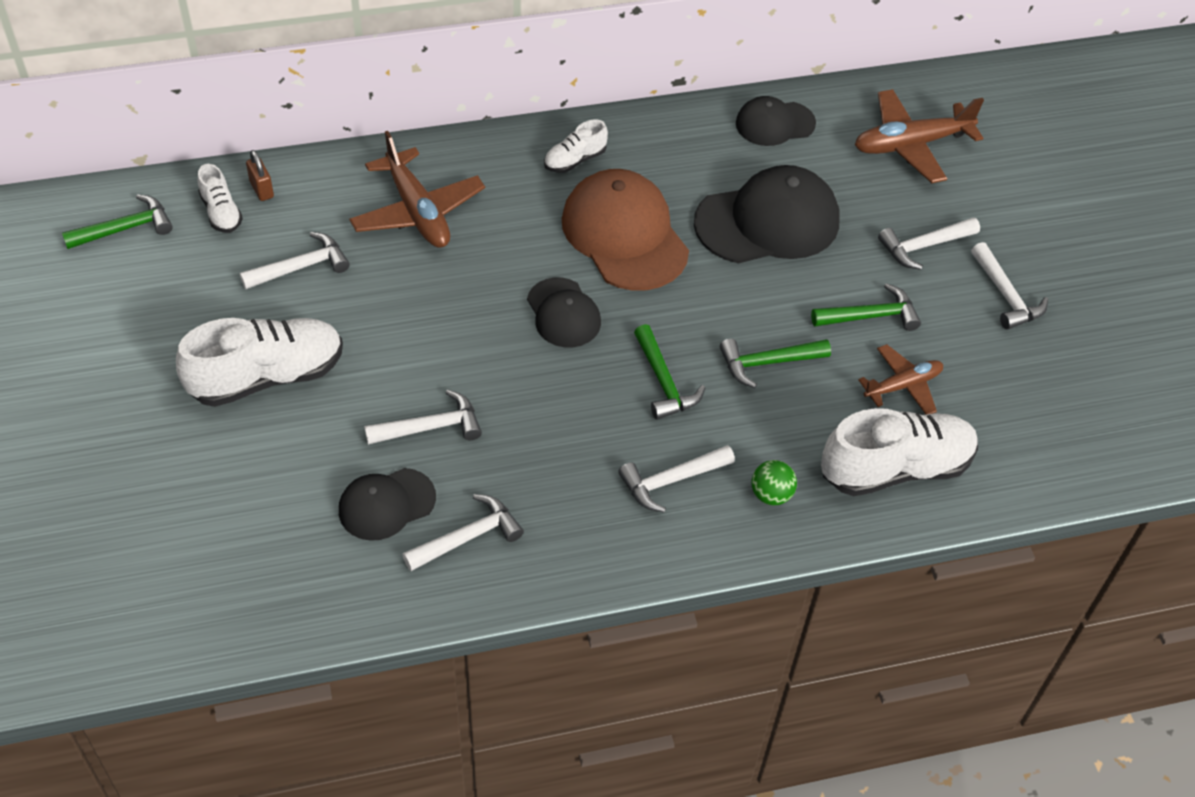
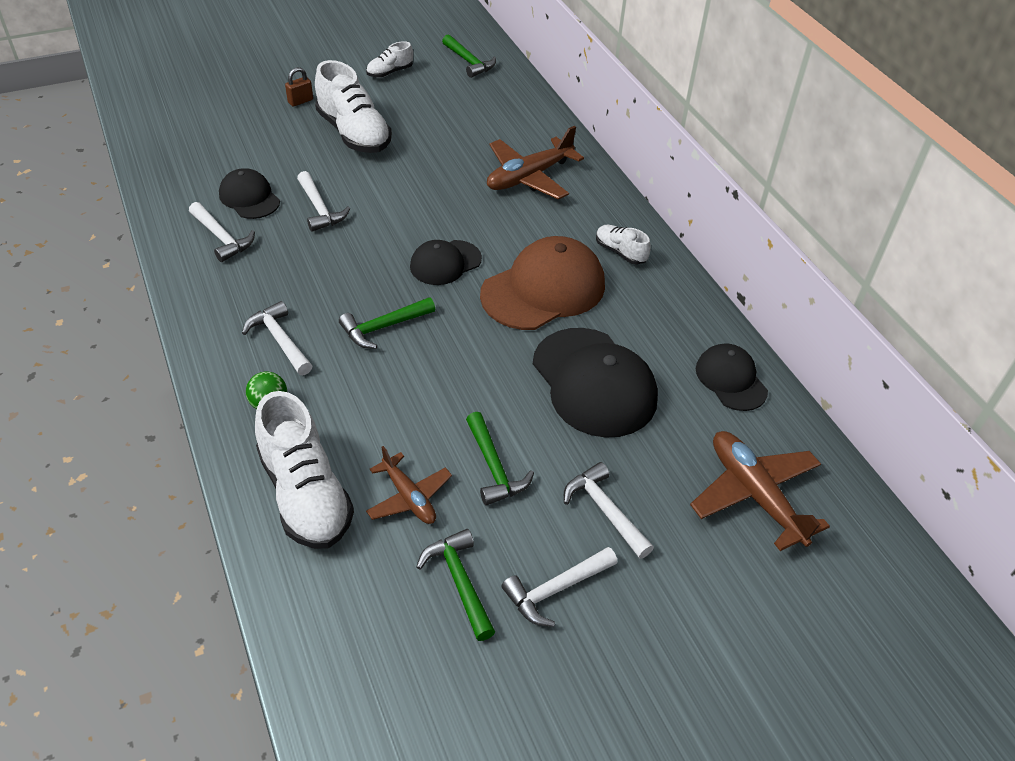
camera: 80 degrees right, 5 degrees down
white shoe [198,164,243,233] -> white shoe moved to [366,41,413,78]
white hammer [240,232,350,289] -> none
brown padlock [246,150,274,201] -> brown padlock moved to [285,67,313,106]
green hammer [720,339,831,388] -> green hammer moved to [416,529,495,641]

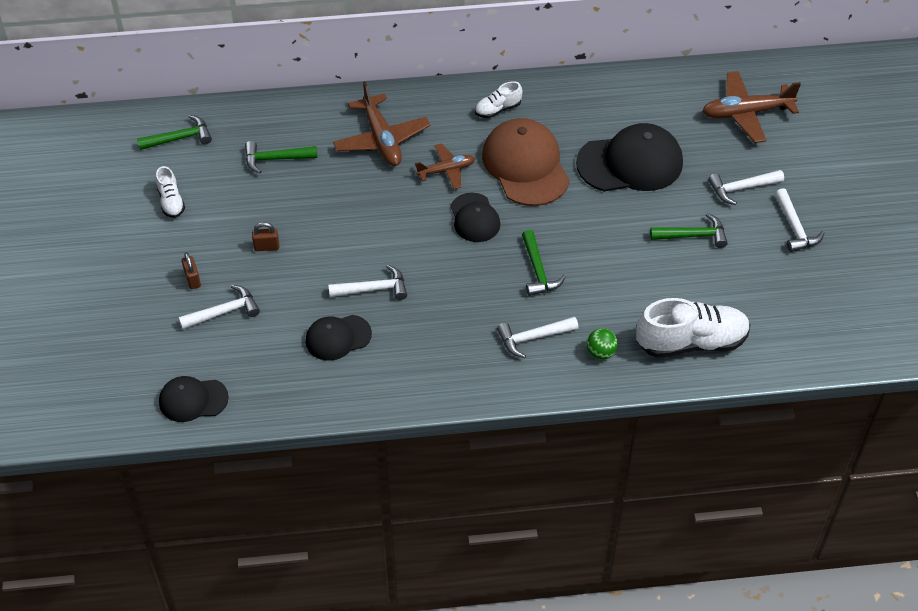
camera: 70 degrees left, 5 degrees up
white hammer [189,202,255,262] -> white hammer moved to [178,285,260,329]
white shoe [315,60,392,153] -> brown padlock [252,222,279,251]
brown plane [366,446,452,524] -> brown plane moved to [415,143,475,189]
green hammer [416,529,495,641] -> green hammer moved to [245,141,317,174]
black cap [696,344,768,411] -> black cap moved to [159,376,229,422]

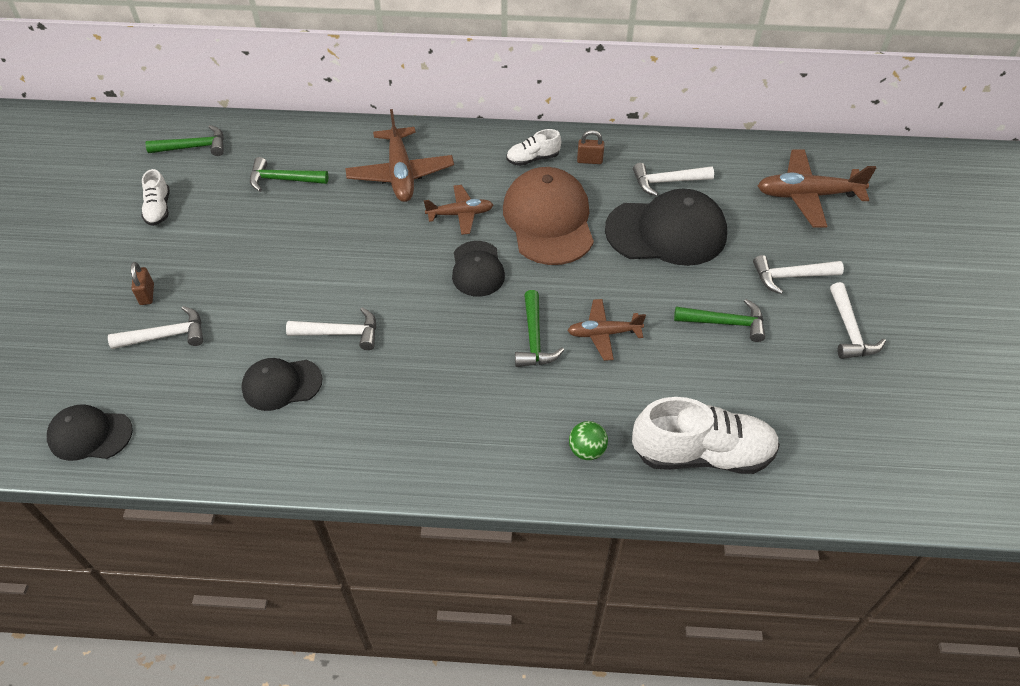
camera: 10 degrees right, 0 degrees up
brown padlock [252,222,279,251] -> brown padlock moved to [577,130,604,164]
white hammer [497,317,578,358] -> white hammer moved to [633,163,714,196]
none -> brown plane [567,299,646,361]

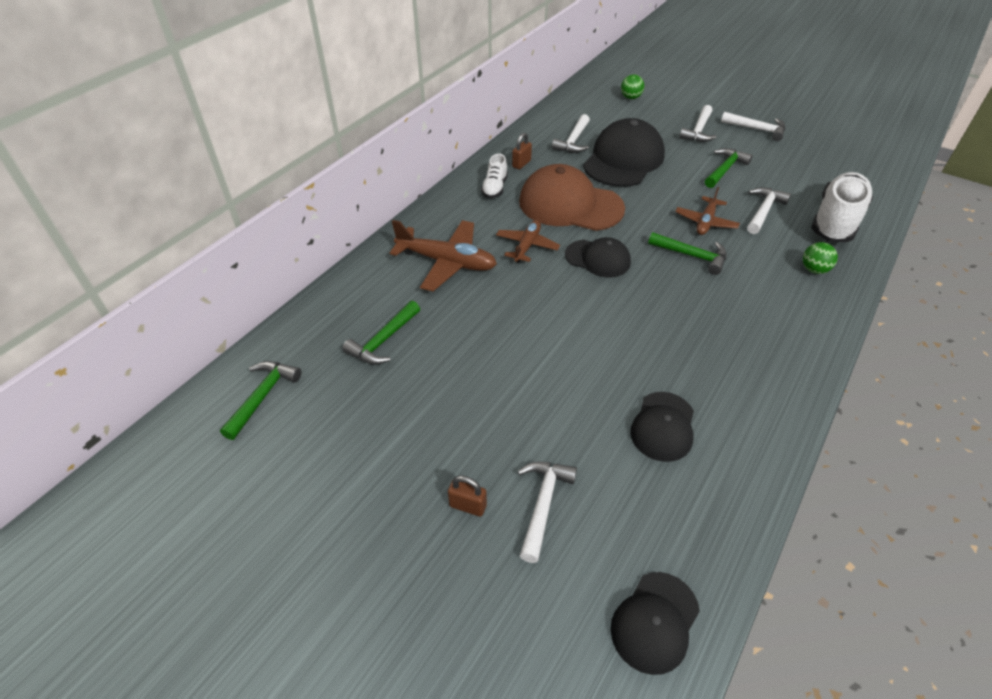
camera: 60 degrees left, 5 degrees down
white shoe [141,169,170,226] -> none
white hammer [286,307,376,350] -> white hammer moved to [747,187,791,234]
brown plane [758,150,876,227] -> green ball [621,74,644,99]

